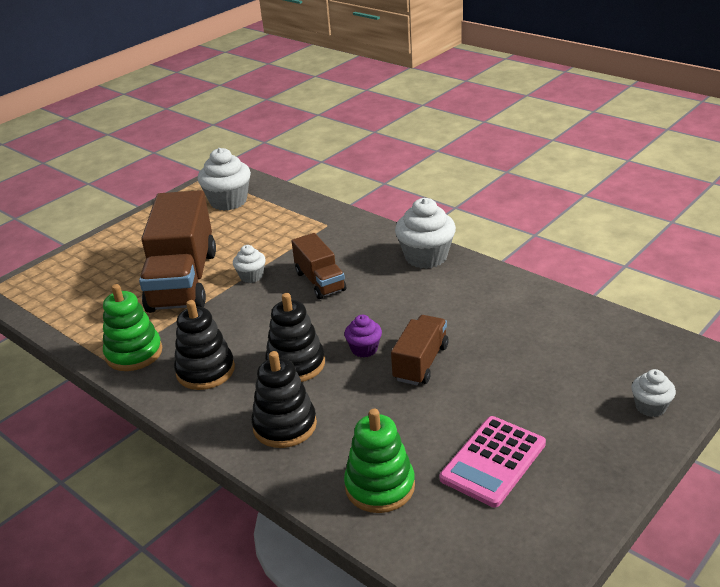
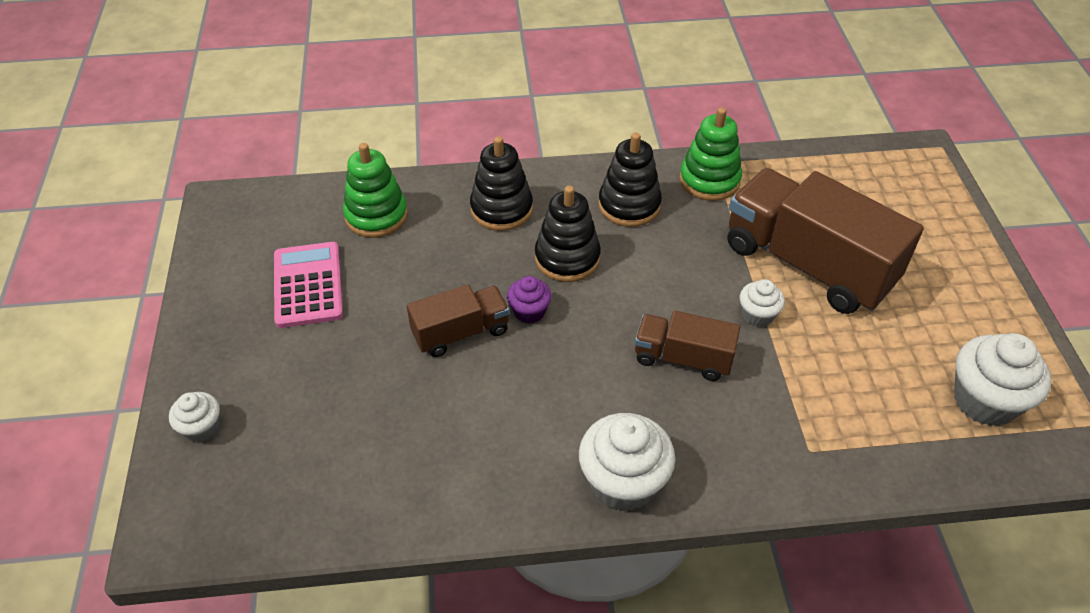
camera: 130 degrees right, 15 degrees up
brown truck [391,315,449,385] -> brown truck turned 90 degrees counterclockwise [407,284,510,357]

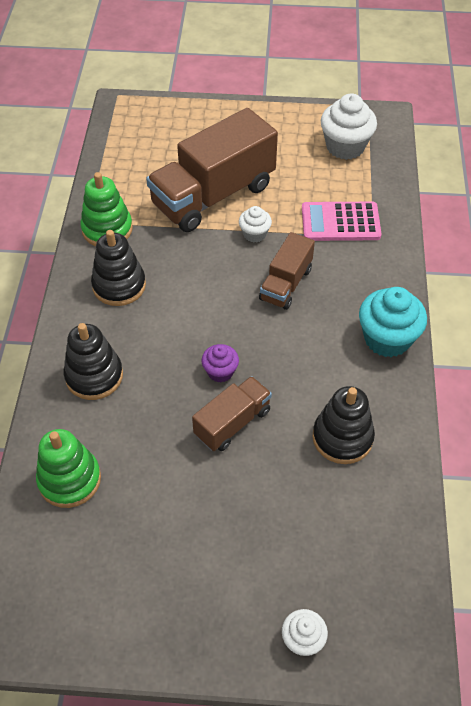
camera: 80 degrees left, 5 degrees up
pink calculator [274,242,343,328] -> pink calculator moved to [302,202,382,241]
brown truck [407,284,510,357] -> brown truck turned 60 degrees clockwise [192,376,272,451]
black stacking toy [535,186,601,282] -> black stacking toy moved to [313,386,375,464]
white cupcake [579,413,675,511] -> turquoise cupcake [359,287,427,357]

